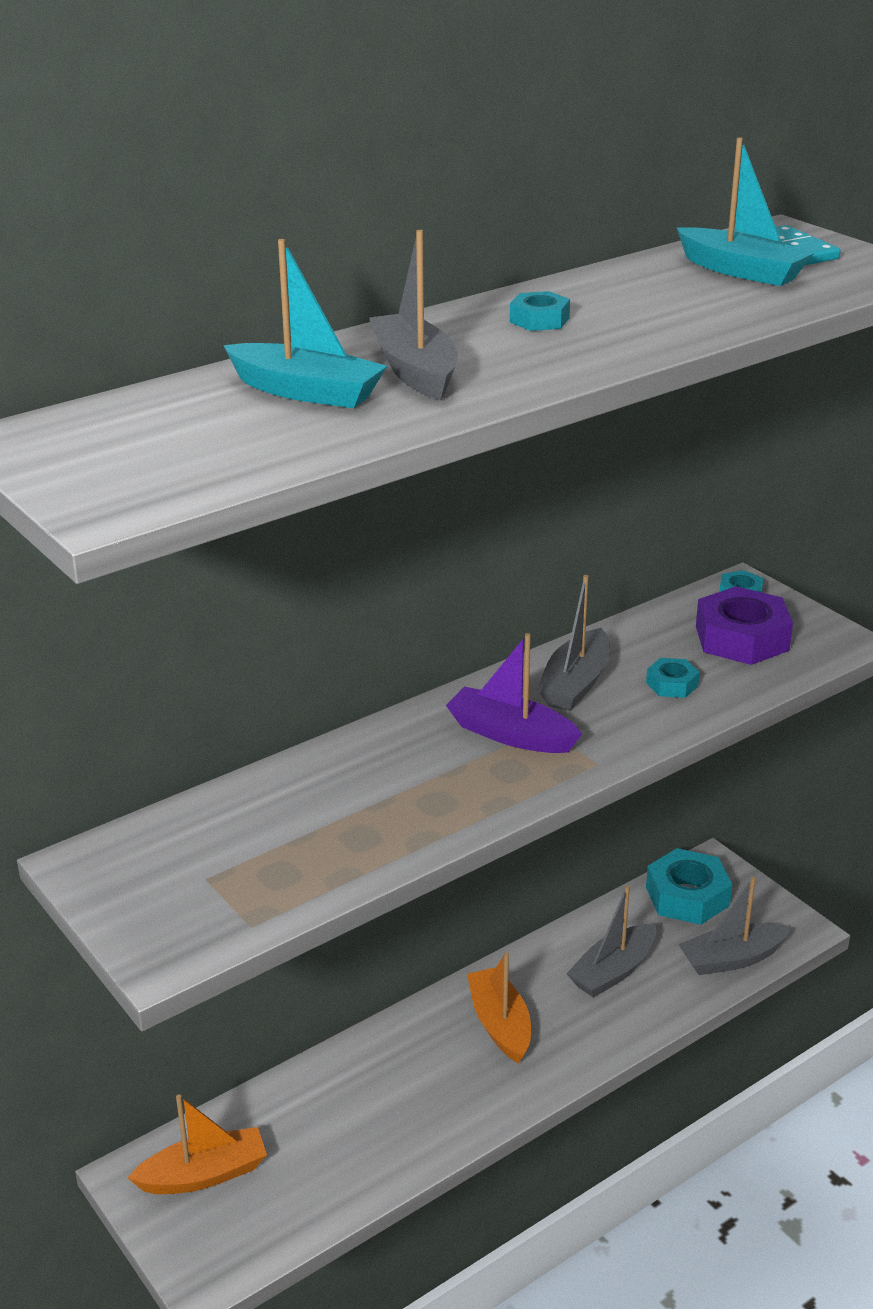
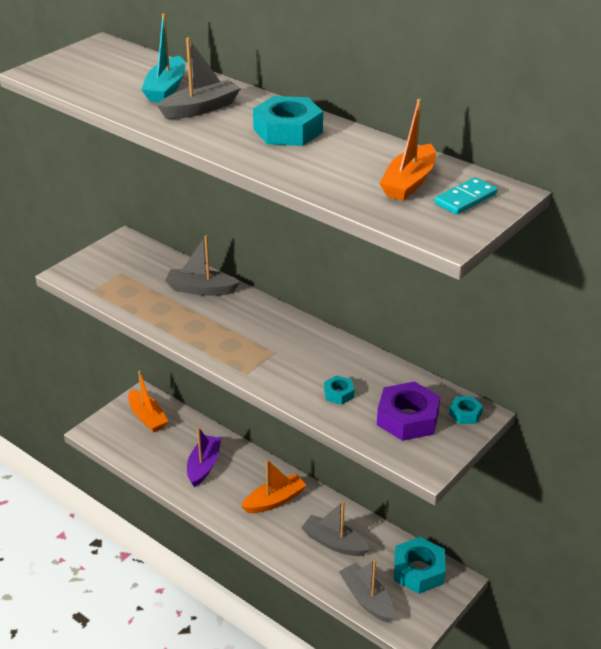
camera: 75 degrees right, 5 degrees up
purple boat [446,633,582,753] -> purple boat moved to [187,427,222,487]
turquoise nut [510,291,570,331] -> turquoise nut [253,96,323,146], size x1.98
grey boat [537,575,610,711] -> grey boat moved to [165,235,240,296]
turquoise boat [677,137,814,286] -> orange boat [379,99,436,201]

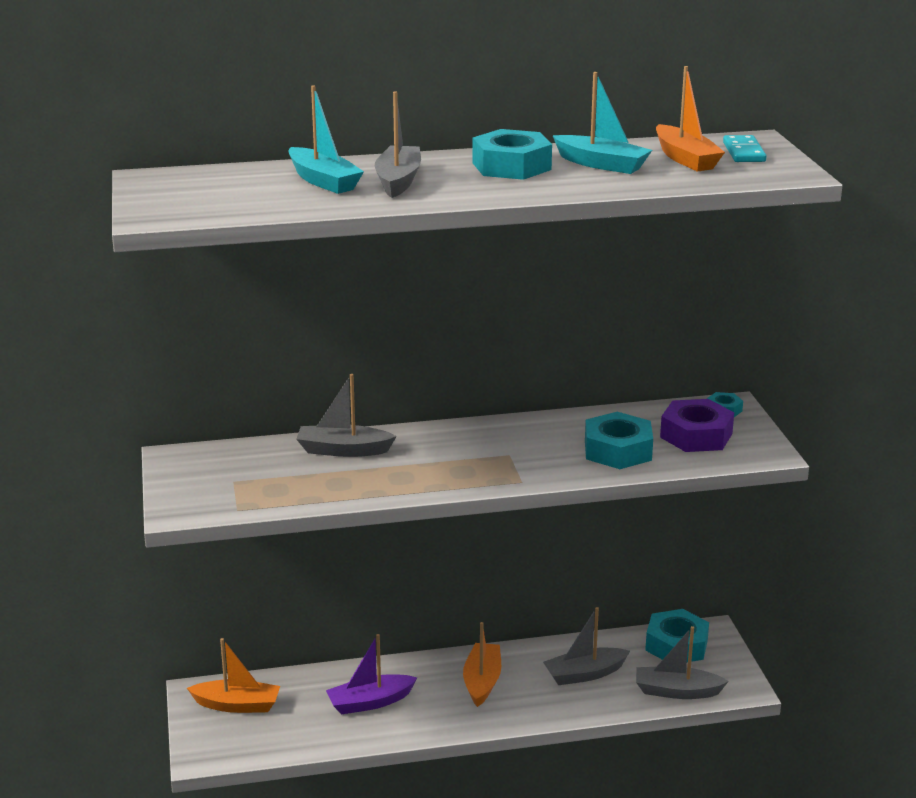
camera: 50 degrees left, 10 degrees down
grey boat [165,235,240,296] -> grey boat turned 45 degrees clockwise [296,374,397,457]
purple boat [187,427,222,487] -> purple boat turned 75 degrees counterclockwise [326,634,417,714]
turquoise nut [324,375,355,405] -> turquoise nut [585,412,653,469], size x1.98
none -> turquoise boat [552,72,652,174]

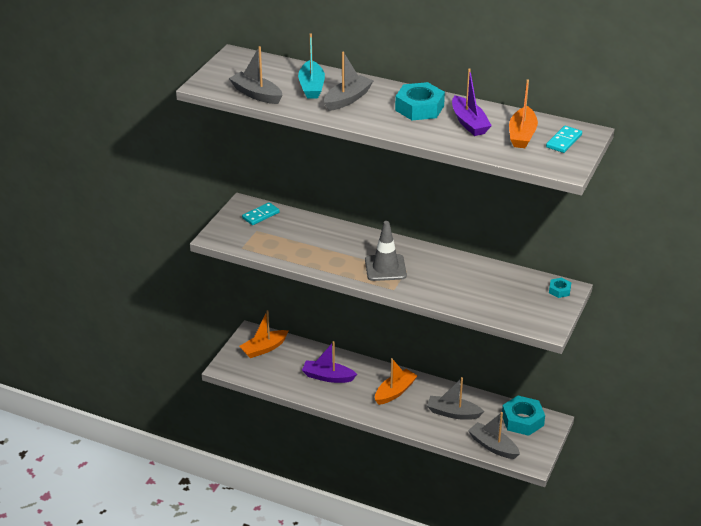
camera: 35 degrees right, 10 degrees up
orange boat [187,638,280,713] -> orange boat turned 105 degrees clockwise [239,310,288,358]
grey boat [296,374,397,457] -> grey boat moved to [229,46,283,104]
turquoise boat [552,72,652,174] -> purple boat [452,68,492,136]
turquoise nut [585,412,653,469] -> none
purple nut [660,399,734,452] -> none
none -> turquoise domino [242,202,280,225]
none -> grey traffic cone [365,221,407,281]

